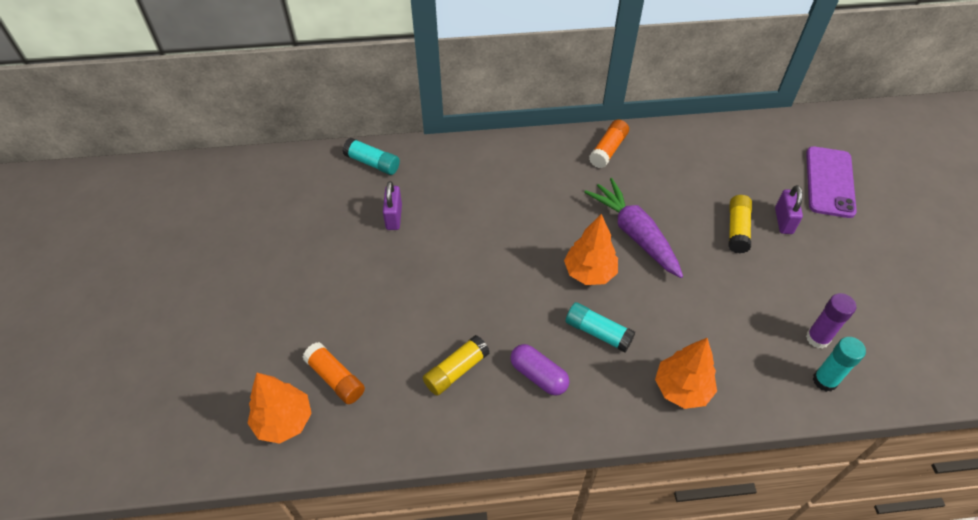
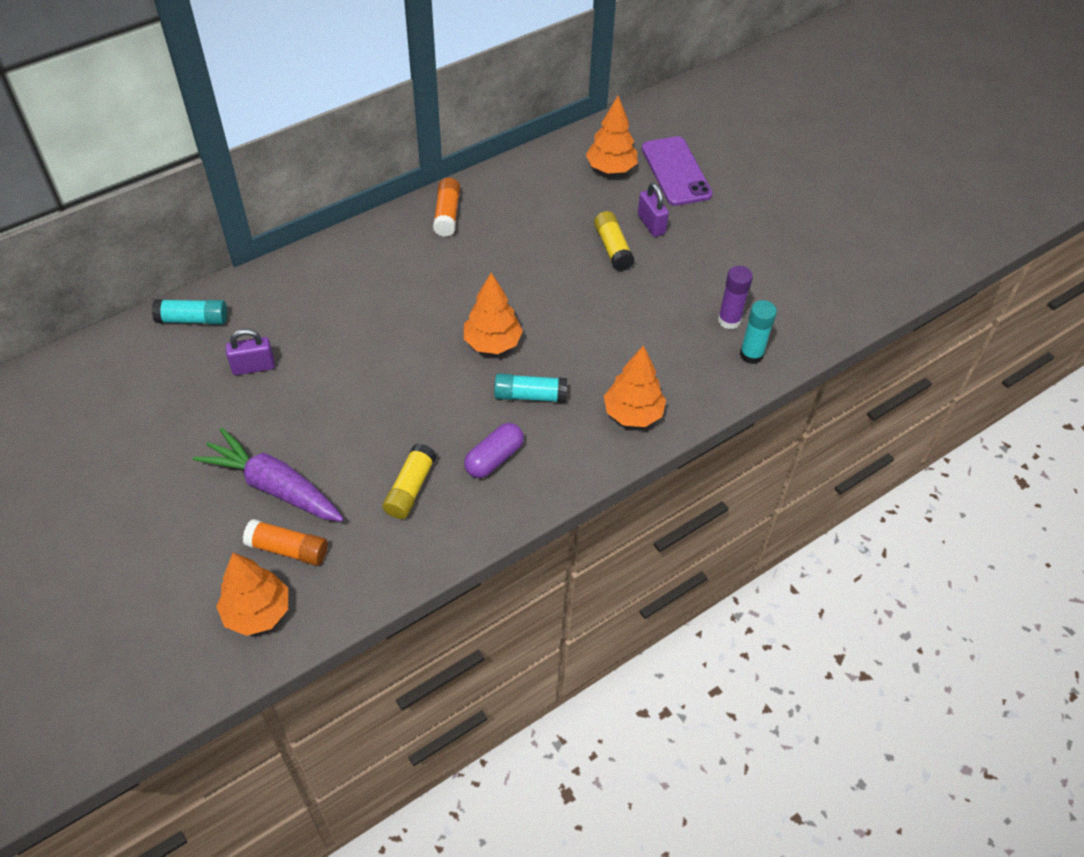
camera: 30 degrees left, 0 degrees up
purple padlock [383,181,402,230] -> purple padlock turned 75 degrees counterclockwise [226,329,275,375]
purple capsule [510,344,569,396] -> purple capsule turned 60 degrees counterclockwise [464,423,524,478]
purple carrot [584,178,683,278] -> purple carrot moved to [193,428,344,522]
none -> orange tree [586,96,637,174]

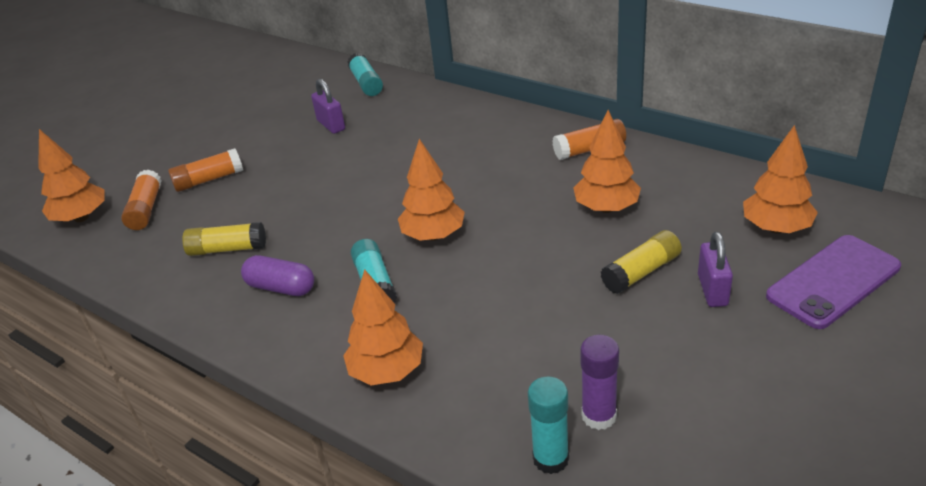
camera: 75 degrees right, 15 degrees down
purple carrot [193,428,344,522] -> orange glue stick [168,148,243,192]
purple padlock [638,183,669,237] -> purple padlock turned 45 degrees counterclockwise [698,232,733,307]
none -> orange tree [573,110,641,213]

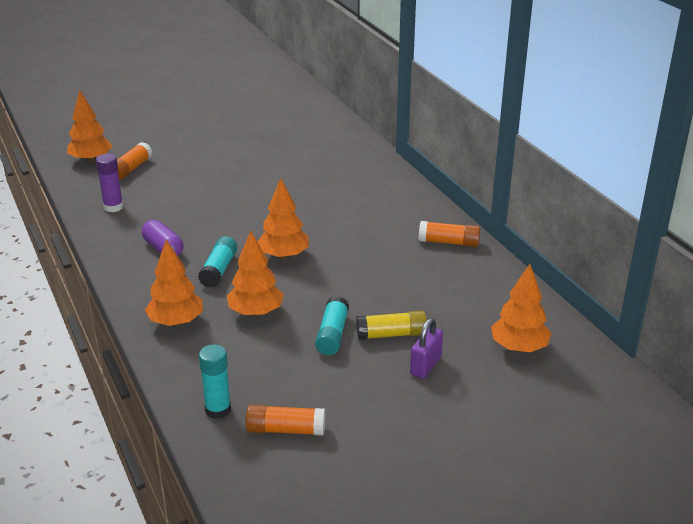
camera: 25 degrees right, 5 degrees down
orange glue stick [168,148,243,192] -> orange glue stick moved to [246,405,325,436]
yellow glue stick [182,222,266,256] -> none
purple padlock [311,79,345,134] -> none
turquoise glue stick [347,53,383,96] -> turquoise glue stick moved to [315,296,349,355]
orange tree [573,110,641,213] -> orange tree moved to [227,231,284,317]
purple glue stick [580,335,619,430] -> purple glue stick moved to [96,154,123,212]
purple phone [766,235,901,329] -> none

